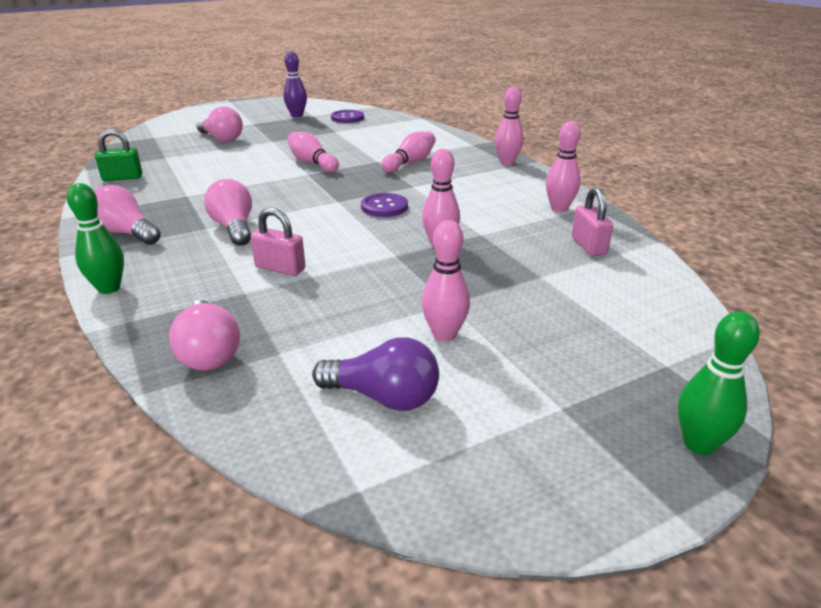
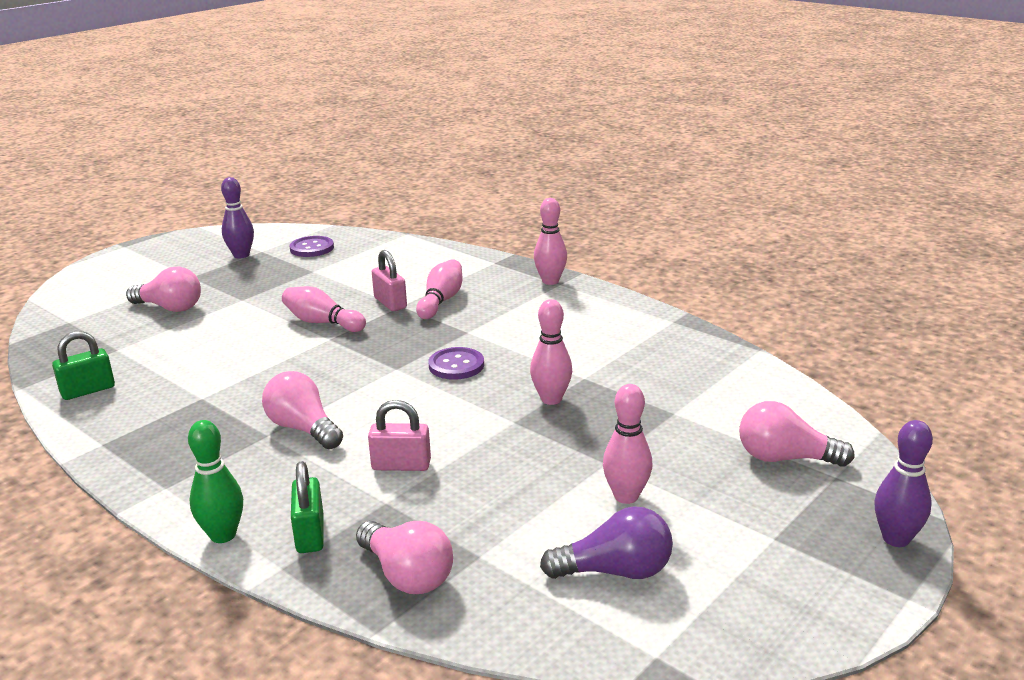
camera: 20 degrees left, 5 degrees down
pink light bulb [94,185,161,245] -> pink light bulb moved to [739,401,855,467]
pink bowling pin [546,121,581,212] -> none
pink padlock [572,187,613,256] -> pink padlock moved to [372,250,407,311]
green bowling pin [678,311,760,455] -> purple bowling pin [874,420,933,547]
none -> green padlock [291,461,324,553]

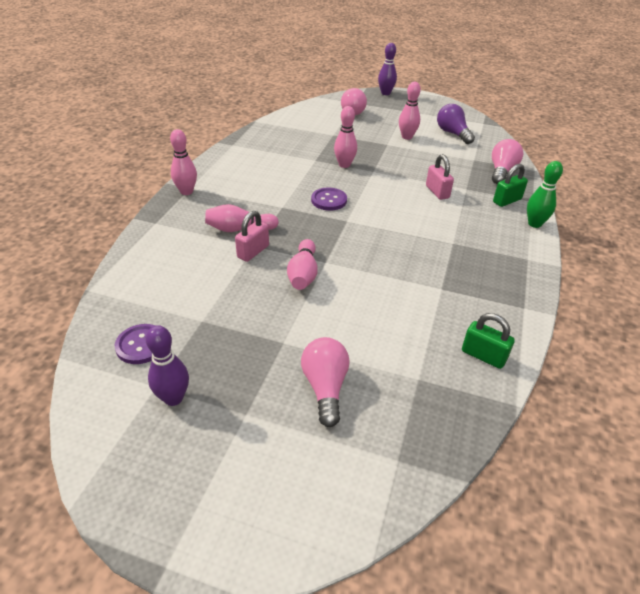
camera: 115 degrees left, 15 degrees up
pink light bulb [262,371,343,449] -> none

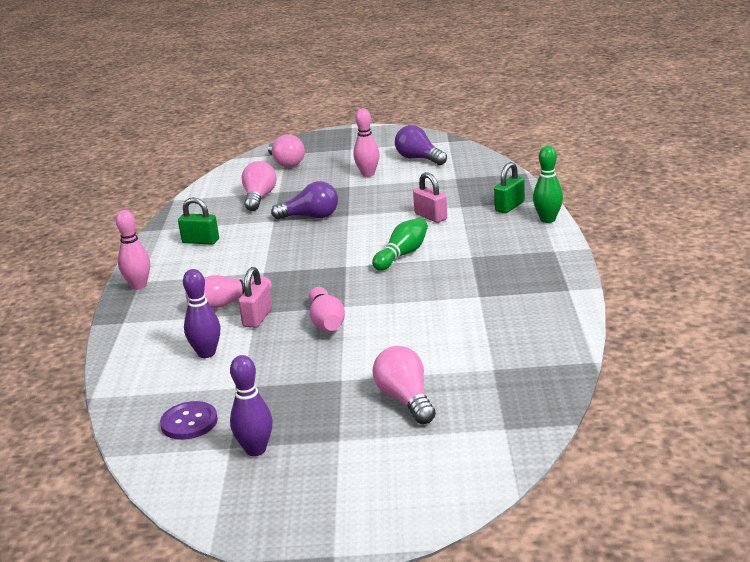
camera: 15 degrees left, 15 degrees down
purple button [311,188,347,211] -> none
pink bowling pin [334,106,357,168] -> purple light bulb [271,181,338,219]
purple bowling pin [378,43,397,95] -> purple bowling pin moved to [183,269,220,358]
green padlock [462,313,515,369] -> green padlock moved to [178,197,219,245]
pink light bulb [492,139,523,184] -> pink light bulb moved to [242,161,277,211]
none -> green bowling pin [372,218,428,270]

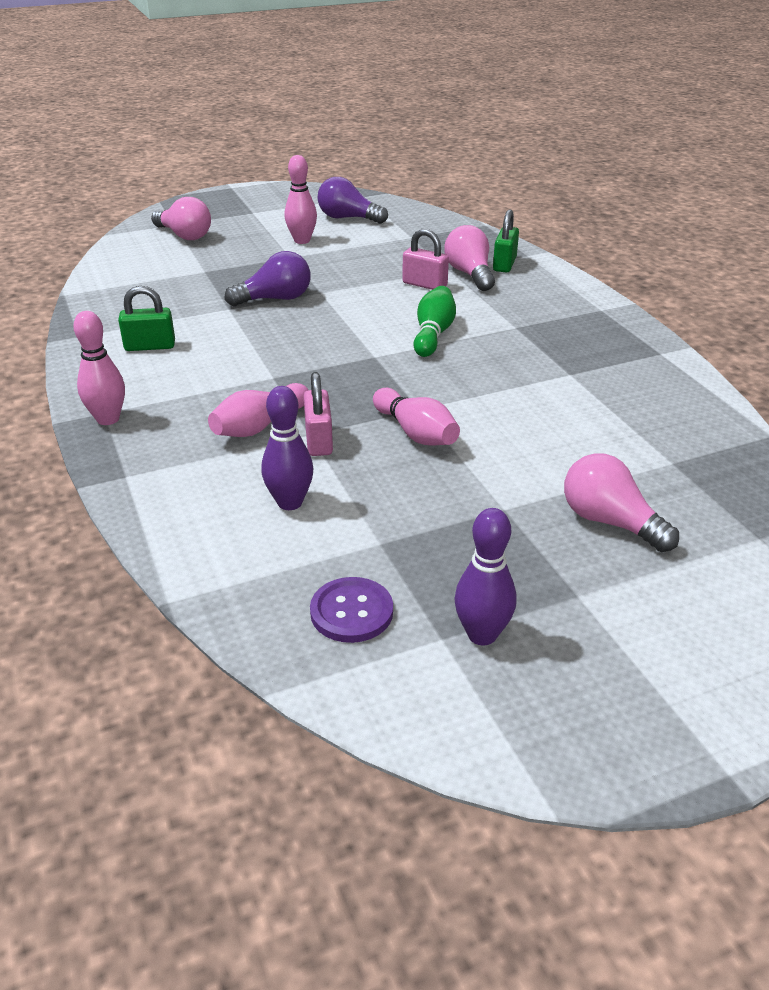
camera: 25 degrees left, 10 degrees up
pink light bulb [242,161,277,211] -> pink light bulb moved to [444,225,495,291]
green bowling pin [533,146,563,223] -> none

